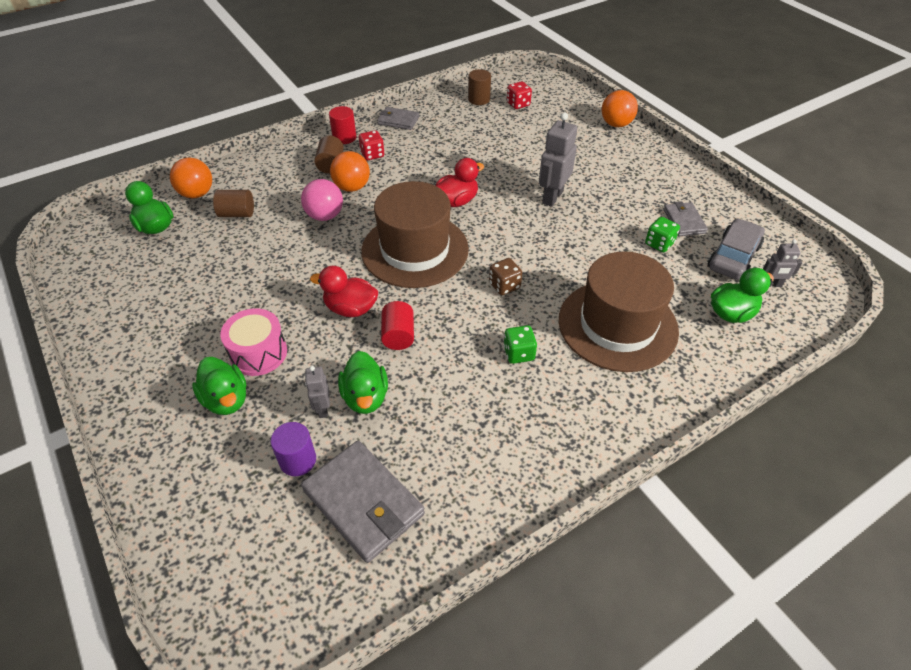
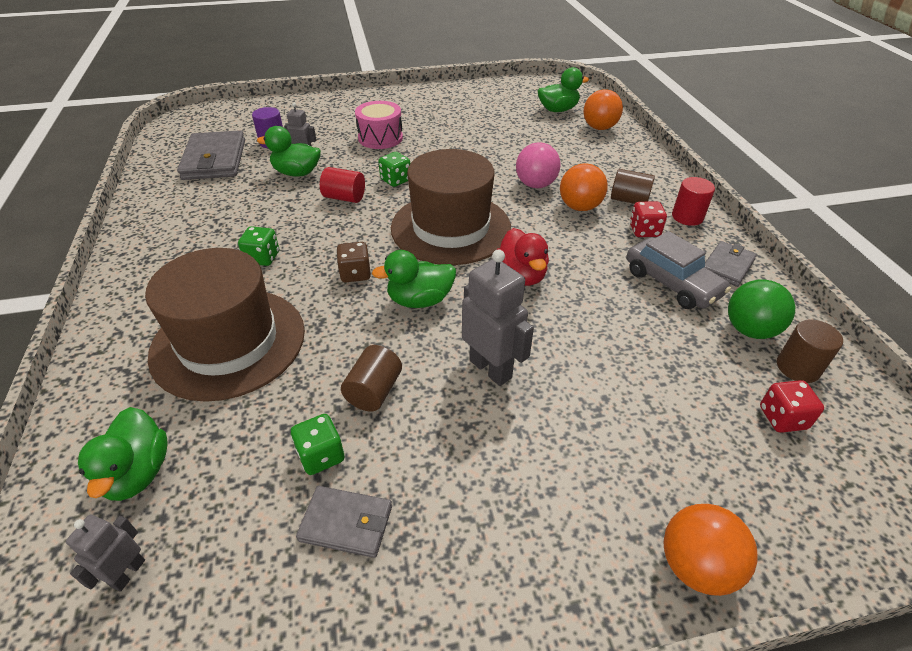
camera: 110 degrees right, 5 degrees down
green duck [192,357,247,415] -> green duck moved to [372,250,456,308]
brown cylinder [213,190,254,217] -> brown cylinder moved to [341,345,402,411]
grey wallet [301,441,425,563] -> grey wallet turned 75 degrees counterclockwise [177,130,245,180]
red duck [310,266,378,317] -> green dice [378,152,410,187]
grey car [707,218,765,280] -> grey car moved to [627,231,731,309]
none -> green ball [728,279,795,339]

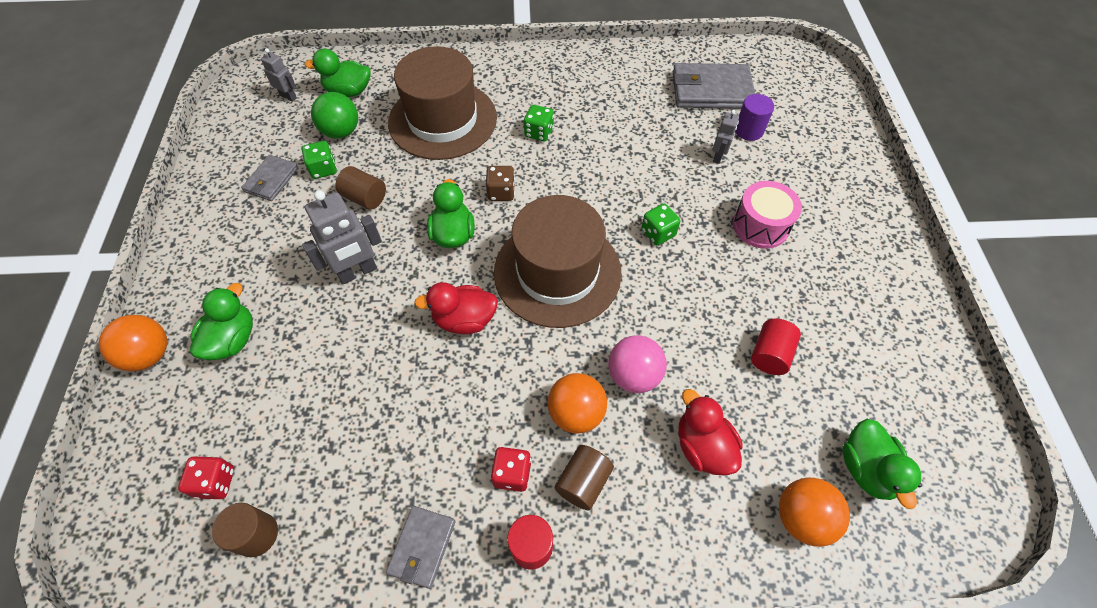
camera: 100 degrees right, 15 degrees up
green duck [257,126,321,177] -> green duck moved to [190,283,253,360]
red cylinder [320,167,365,203] -> red cylinder moved to [751,319,801,375]
grey car [627,231,731,309] -> none
grey wallet [705,241,757,287] -> grey wallet turned 60 degrees clockwise [386,506,456,589]
green ball [728,279,795,339] -> green ball moved to [311,92,358,139]
none -> red duck [678,389,743,475]

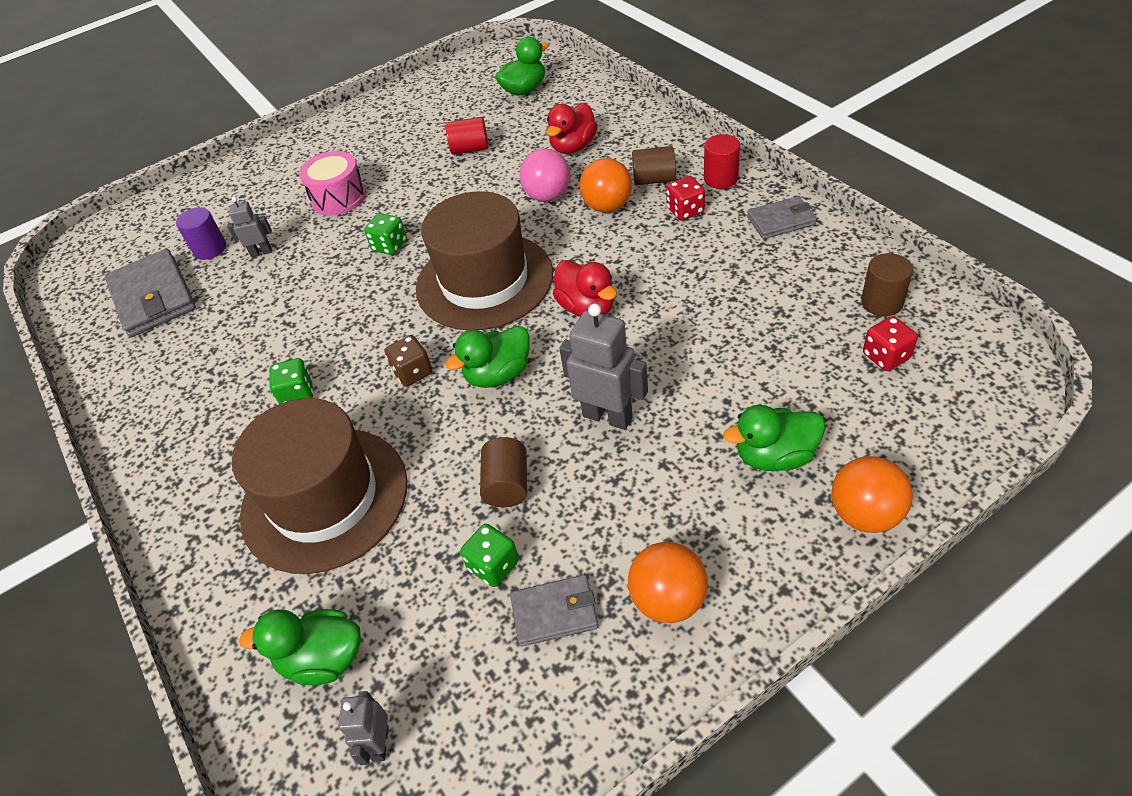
camera: 115 degrees left, 10 degrees down
green duck [305,48,370,97] -> green duck turned 120 degrees clockwise [239,609,361,685]
green ball [311,92,358,139] -> none
orange ball [779,478,850,547] -> orange ball moved to [628,542,708,623]

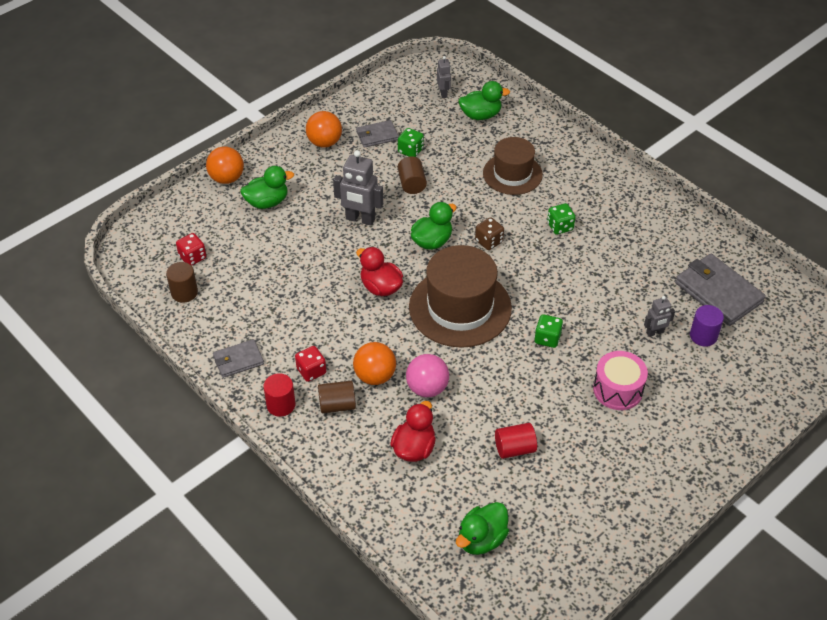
camera: 165 degrees right, 0 degrees up
brown hat [232,398,407,574] -> brown hat [483,137,543,195], size x0.64

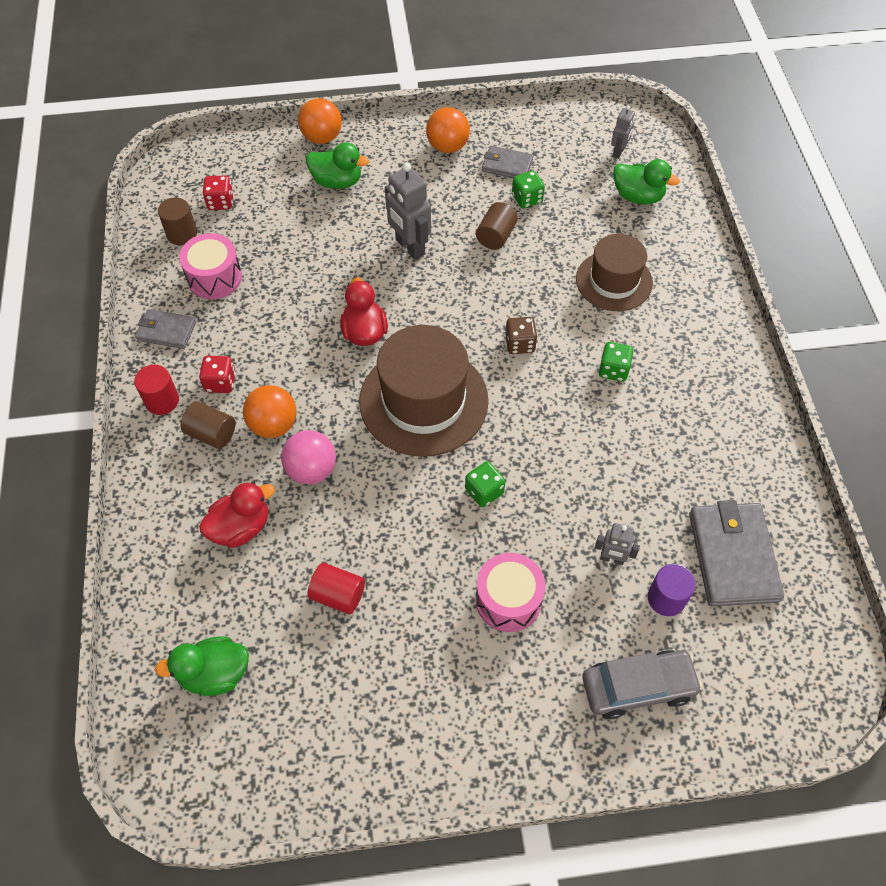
camera: 35 degrees right, 10 degrees up
green duck [411,202,457,250] -> none
none -> pink drum [179,233,242,299]
none -> grey car [582,650,703,719]

